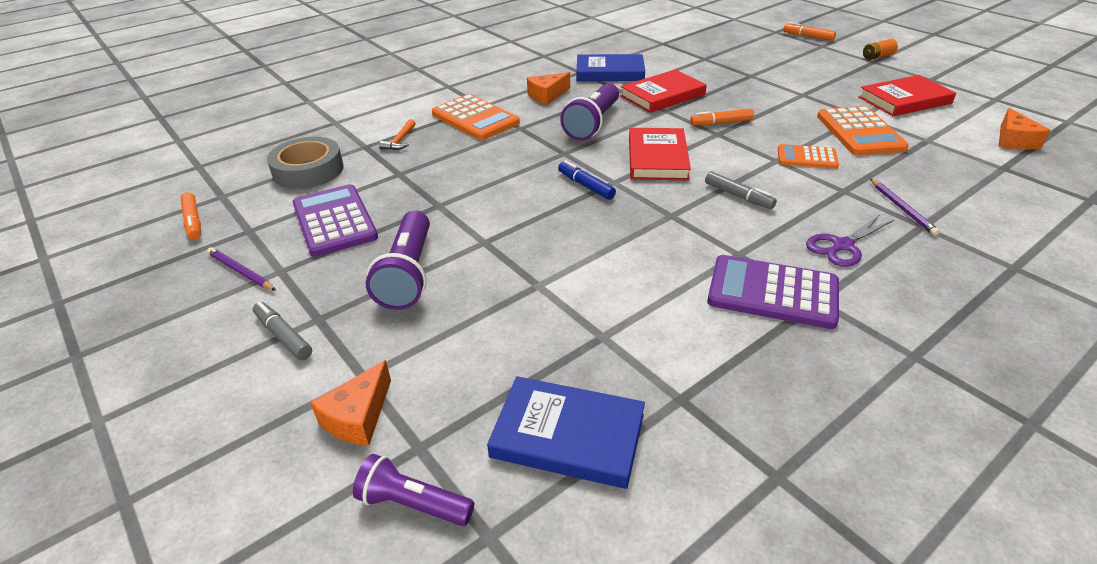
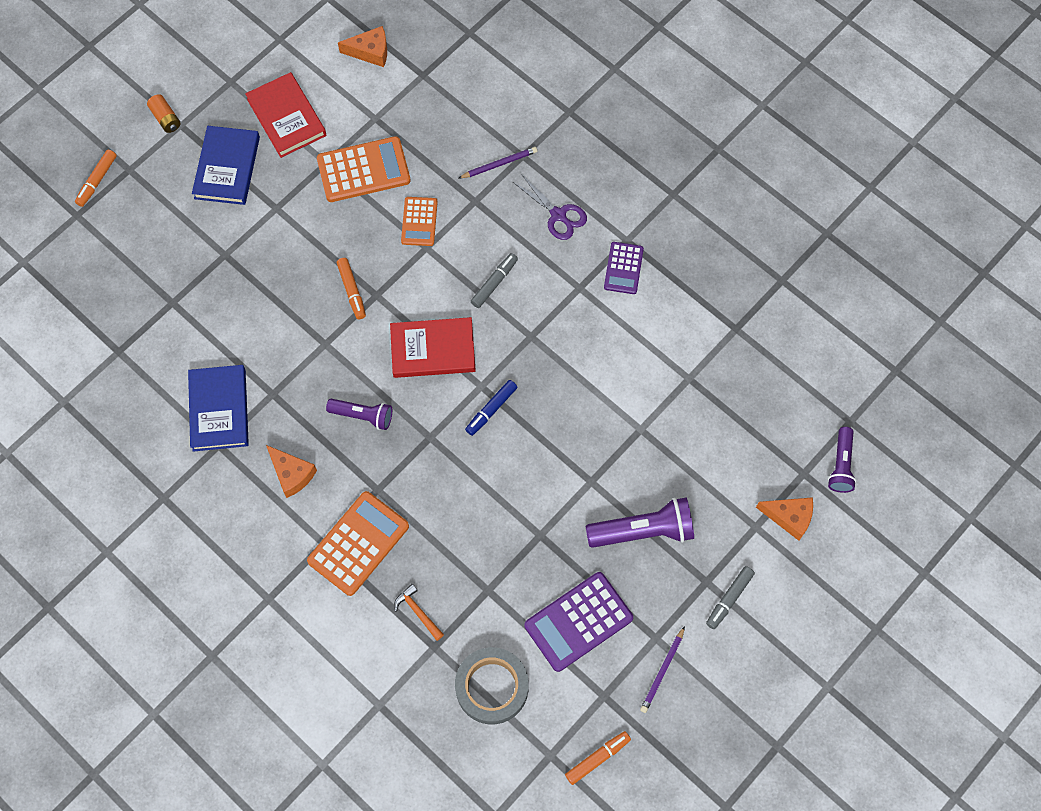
camera: 100 degrees left, 30 degrees up
orange hammer [379,119,416,150] -> orange hammer turned 135 degrees counterclockwise [394,584,444,641]
blue book [487,376,645,489] -> blue book moved to [192,126,260,205]
purple flashlight [560,83,619,141] -> purple flashlight [326,399,392,430], size x0.63
red book [620,70,707,113] -> none
purple calculator [707,255,839,329] -> purple calculator [604,242,644,294], size x0.60

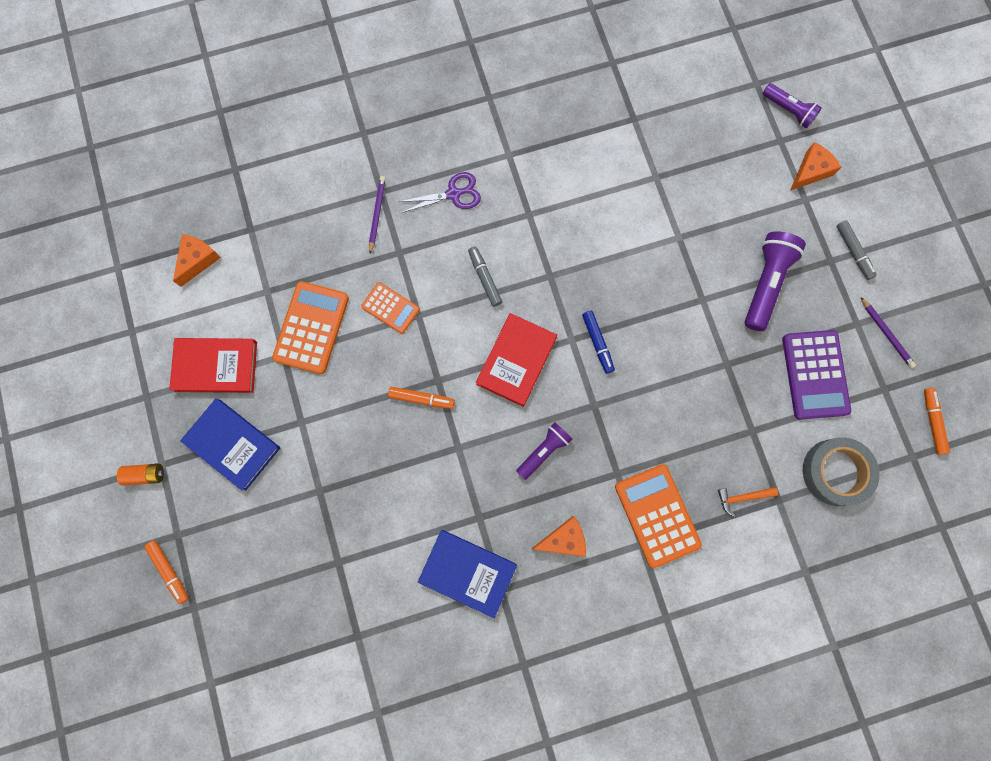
camera: 60 degrees left, 10 degrees up
purple calculator [604,242,644,294] -> none

